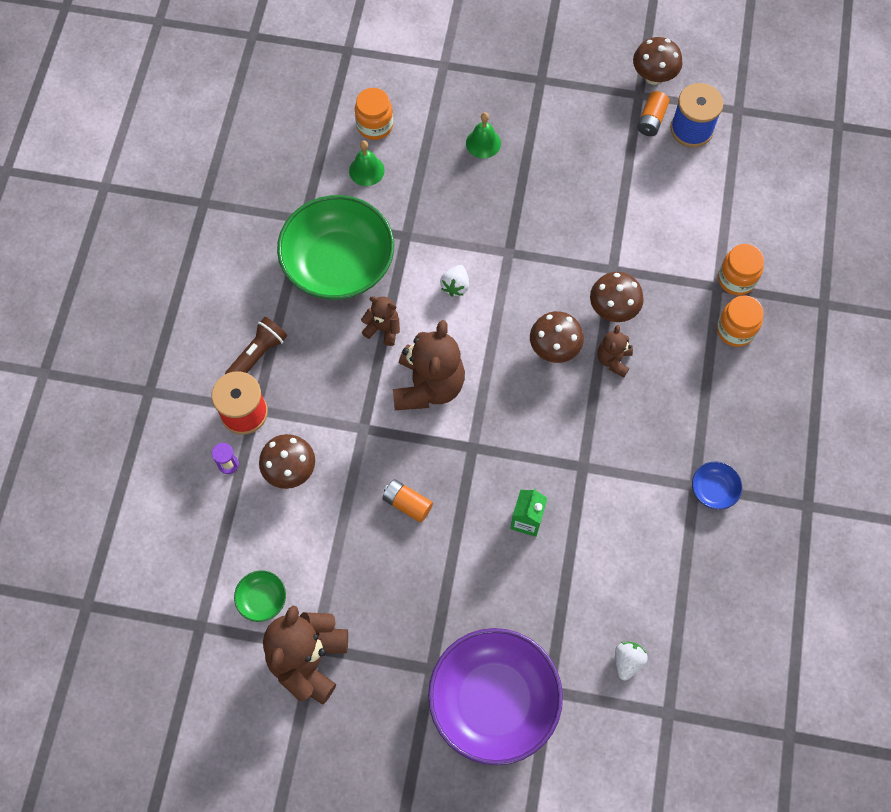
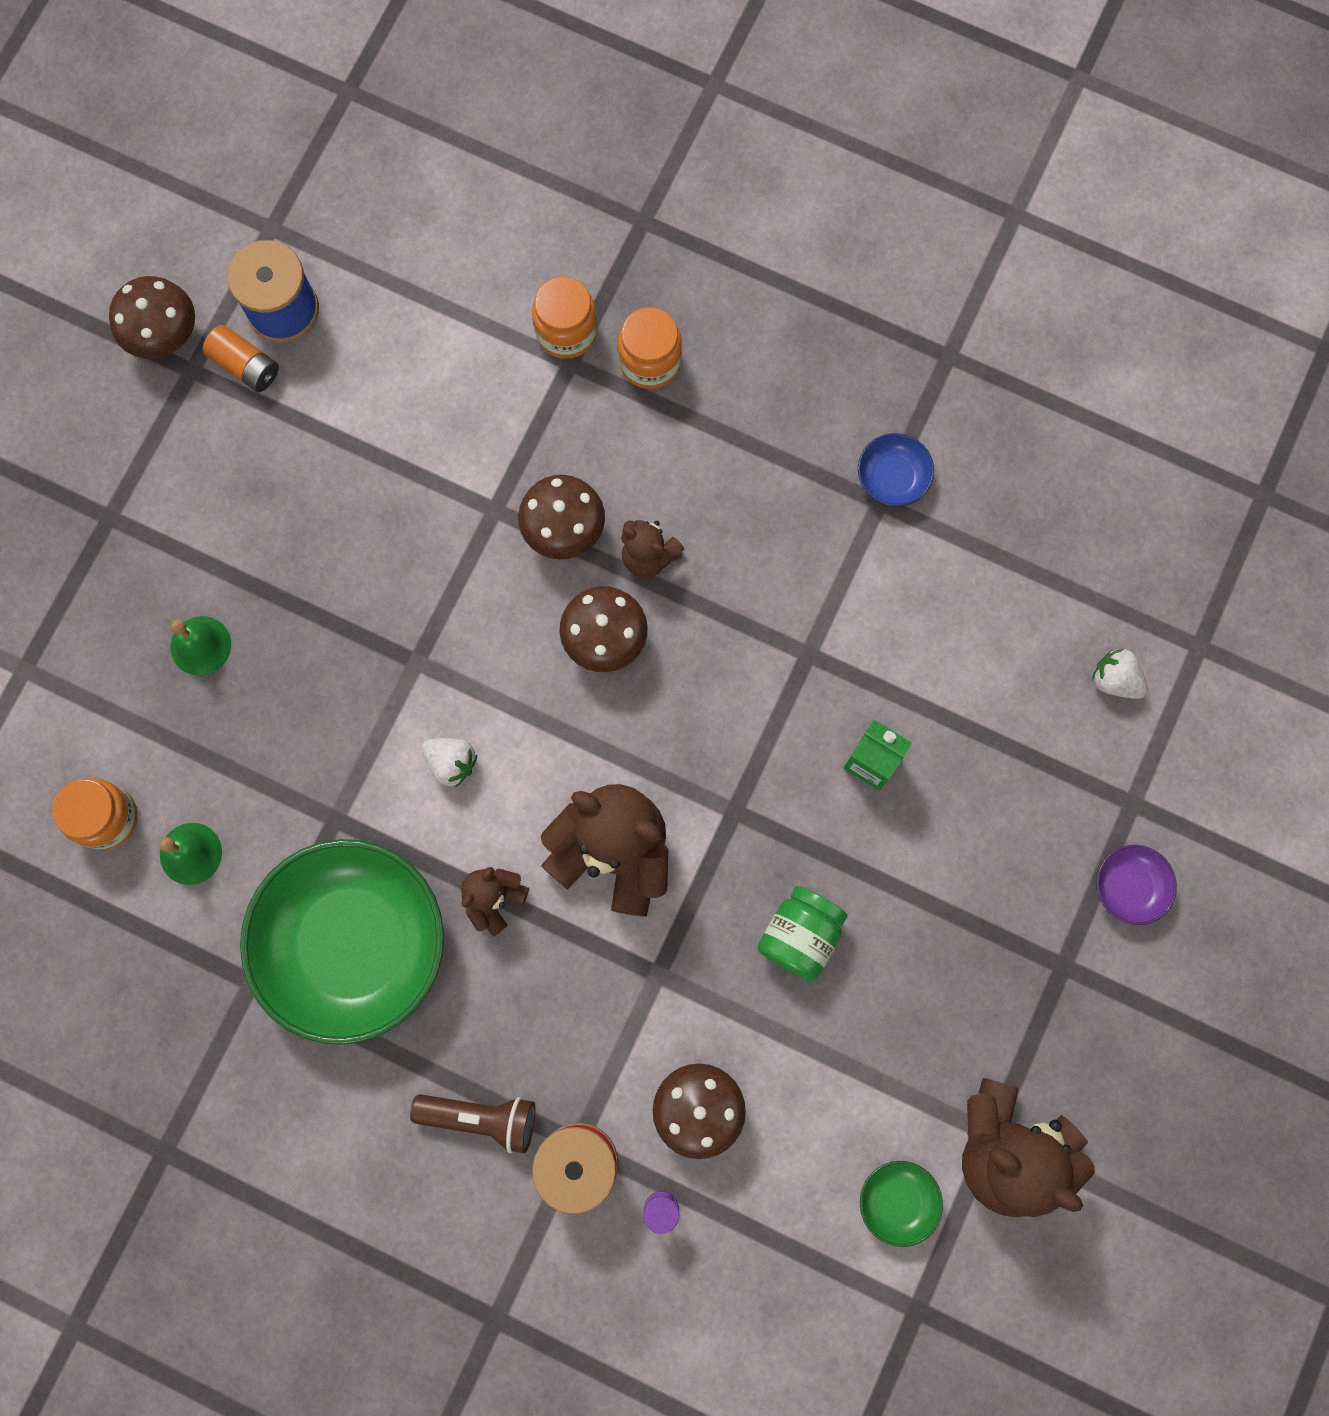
camera: 75 degrees left, 10 degrees up
brown flashlight [225,317,287,374] -> brown flashlight turned 135 degrees clockwise [410,1094,535,1153]
orange battery [382,479,433,523] -> green jar [758,886,847,982]
purple bowl [428,628,563,765] -> purple bowl [1096,845,1177,925], size x0.41

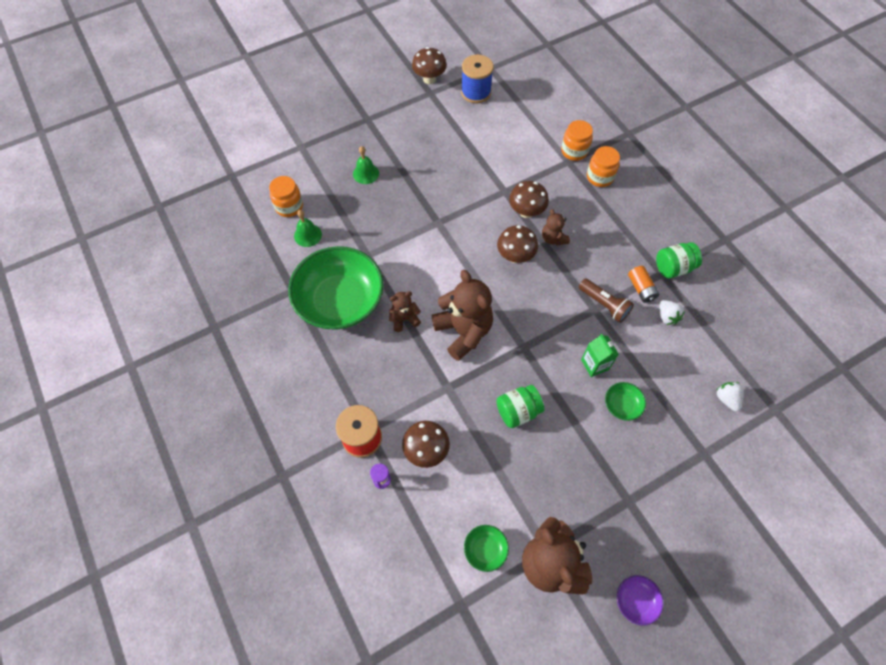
camera: 35 degrees right, 15 degrees down
orange battery [202,325,279,392] -> orange battery moved to [628,266,659,303]
brown flashlight [410,1094,535,1153] -> brown flashlight moved to [579,278,634,323]
white strawberry [422,738,477,787] -> white strawberry moved to [659,300,685,325]
blue bowl [858,433,934,506] -> green jar [656,242,702,279]
purple bowl [1096,845,1177,925] -> purple bowl moved to [617,575,664,626]
none -> green bowl [605,382,646,421]

